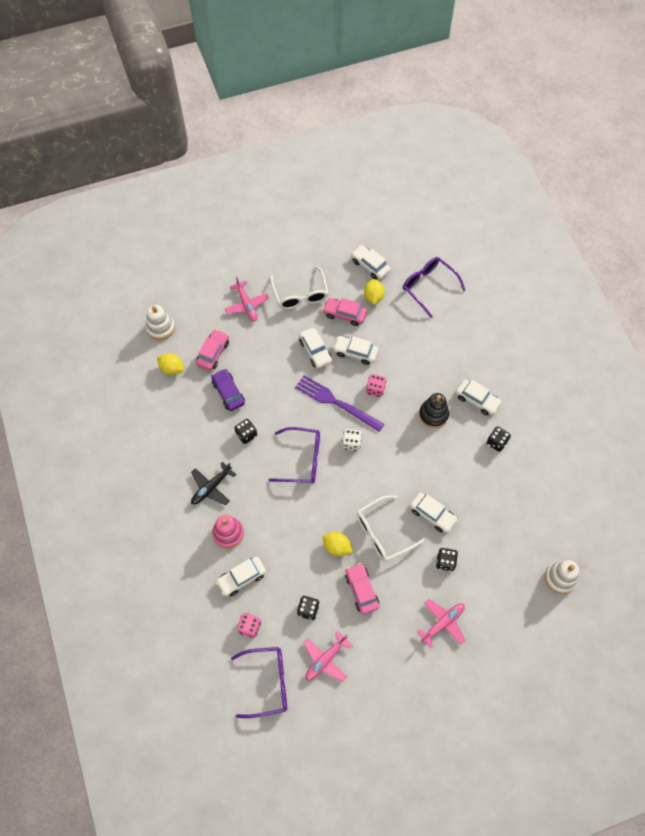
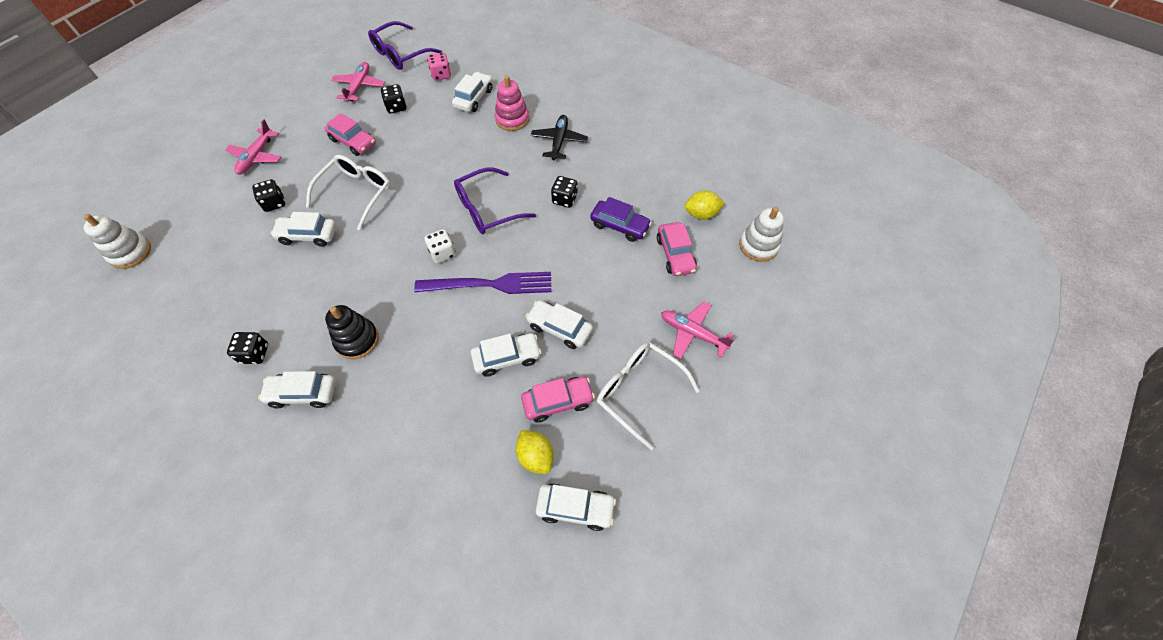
camera: 145 degrees right, 5 degrees down
yellow lemon [323,532,353,556] -> none
pink dice [366,374,386,397] -> none
purple glasses [403,257,466,318] -> none

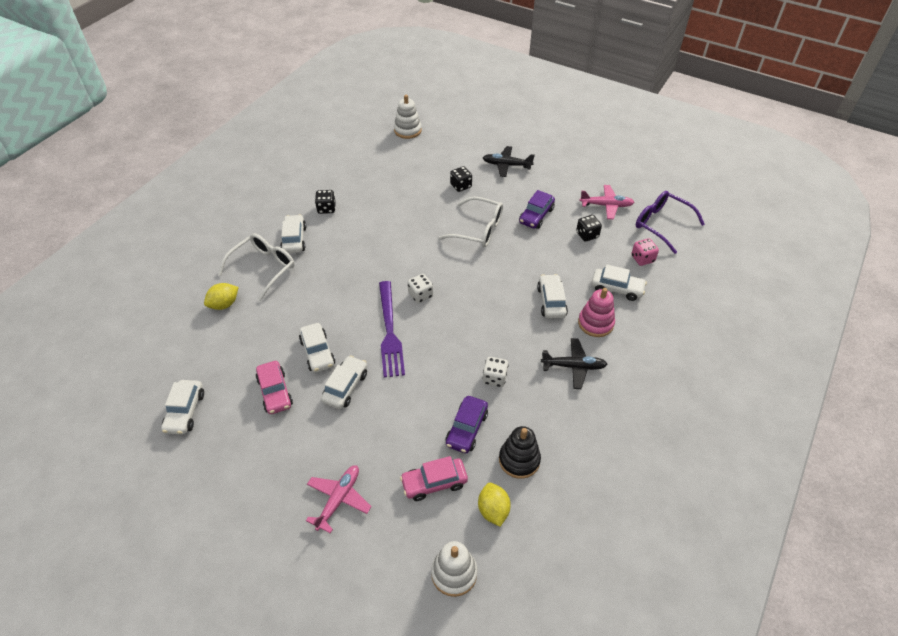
camera: 85 degrees right, 10 degrees down
pink plane [225,119,281,175] -> black plane [483,146,535,177]
white car [270,212,336,247] -> white car moved to [537,274,568,319]
pink car [325,113,376,156] -> purple car [519,190,555,229]
black stacking toy [325,305,379,359] -> black stacking toy moved to [499,426,541,479]
purple glasses [454,167,536,234] -> none
yellow lemon [516,430,554,474] -> yellow lemon moved to [204,283,239,310]
black dice [551,176,578,208] -> white dice [482,357,508,387]
white glasses [597,342,700,450] -> white glasses moved to [218,233,295,301]

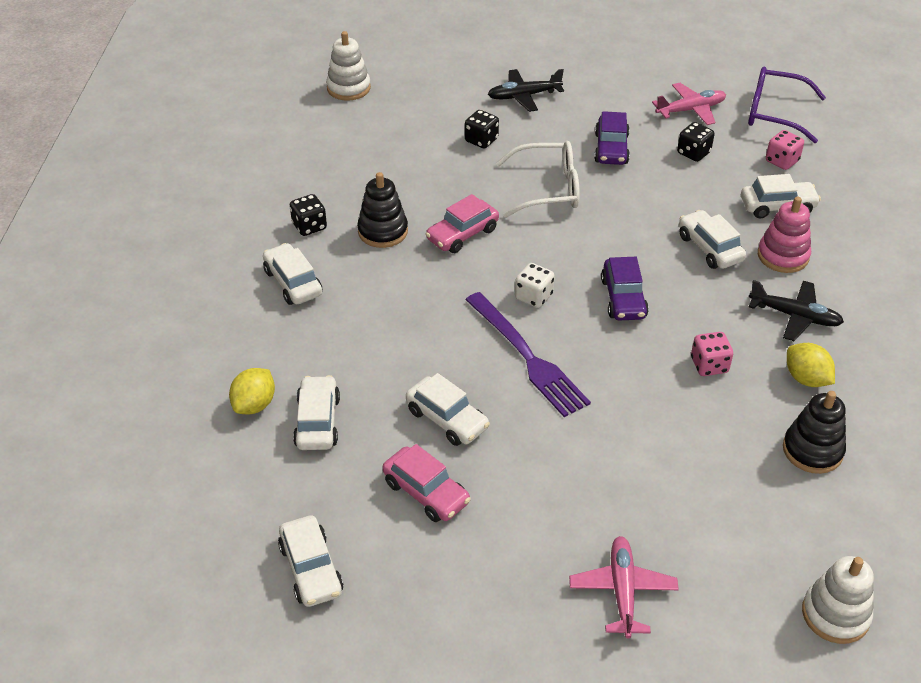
camera: 25 degrees left, 5 degrees down
white glasses [218,233,295,301] -> none
white car [321,355,367,409] -> white car moved to [293,375,340,450]
pink car [400,456,468,501] -> pink car moved to [425,194,499,253]
purple car [446,396,488,453] -> purple car moved to [601,257,649,321]
yellow lemon [478,483,511,527] -> yellow lemon moved to [787,343,835,387]
white dice [482,357,508,387] -> pink dice [691,332,733,376]
black plane [541,338,607,389] -> black plane turned 45 degrees clockwise [749,280,844,341]
none -> black stacking toy [357,172,408,248]

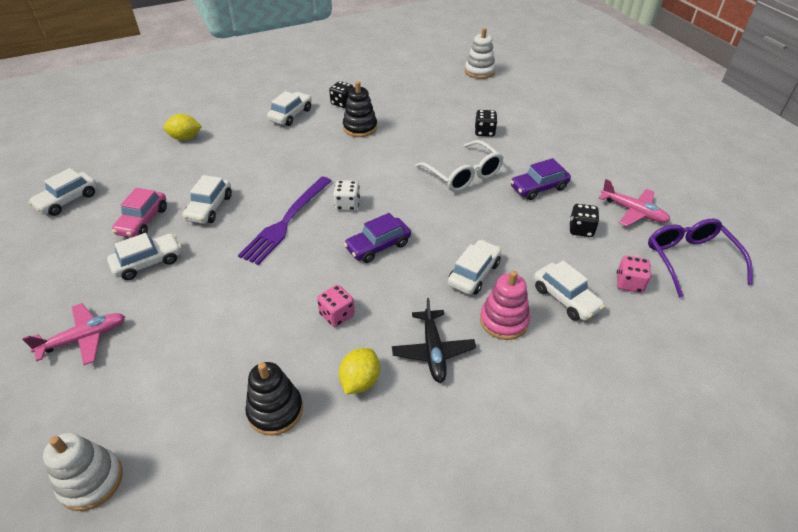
camera: 60 degrees right, 0 degrees up
white car [293,375,340,450] -> white car moved to [107,233,181,280]
pink car [425,194,499,253] -> none
black plane [488,69,564,112] -> none

